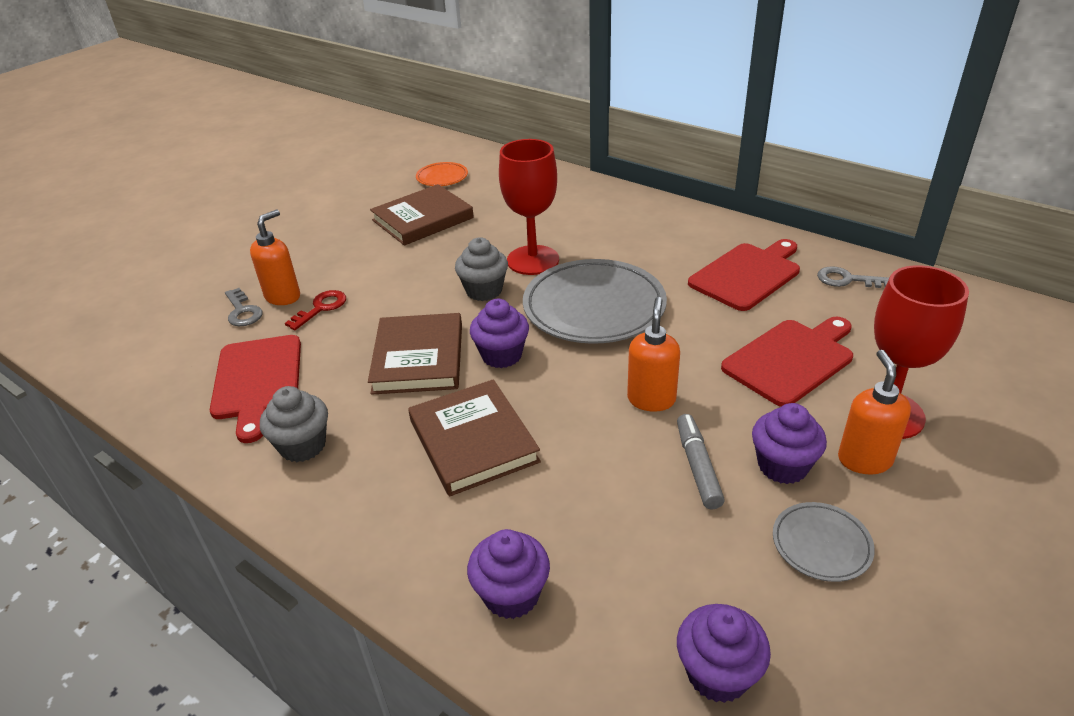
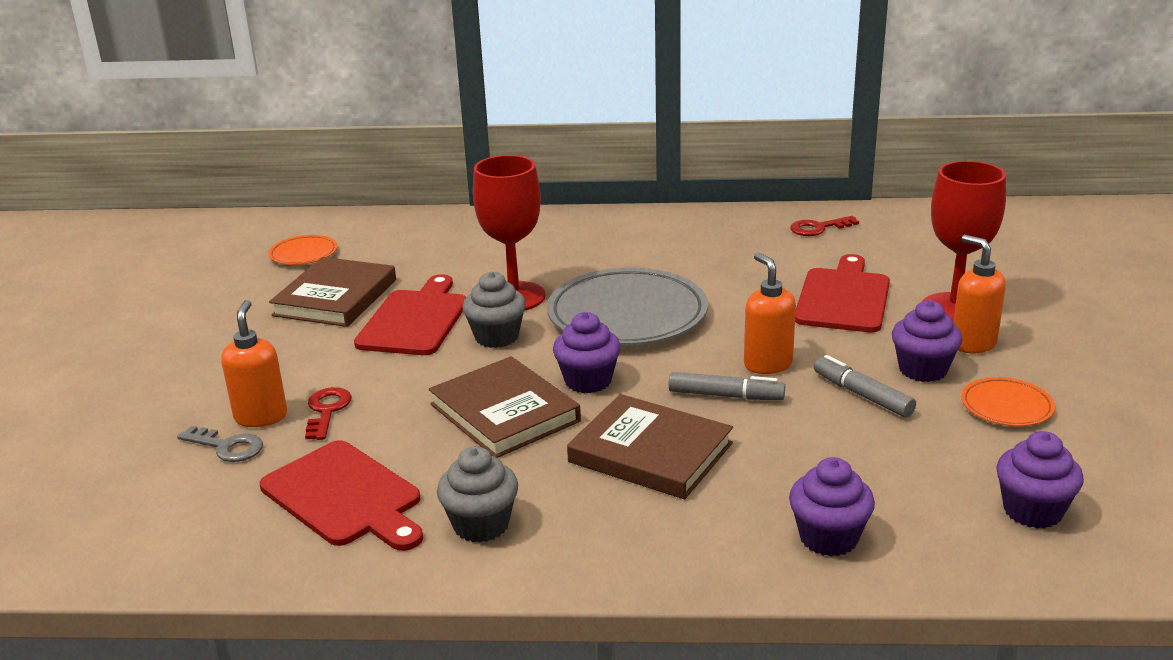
camera: 35 degrees left, 10 degrees down
red cutting board [688,239,800,311] -> red cutting board moved to [354,274,466,355]
grey plate [773,502,875,582] -> orange plate [961,377,1055,426]
grey key [817,266,889,288] -> red key [790,216,859,236]
none -> grey marker [668,372,785,400]

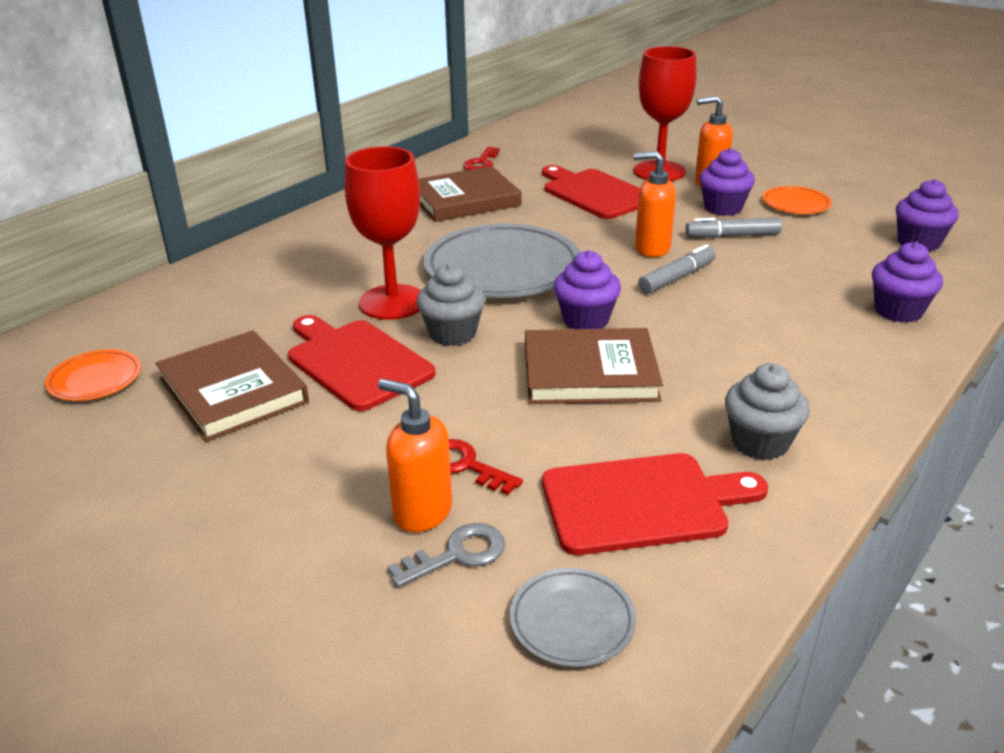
camera: 55 degrees left, 5 degrees up
brown book [567,394,733,499] -> brown book moved to [419,166,521,222]
none -> grey plate [510,568,636,667]

